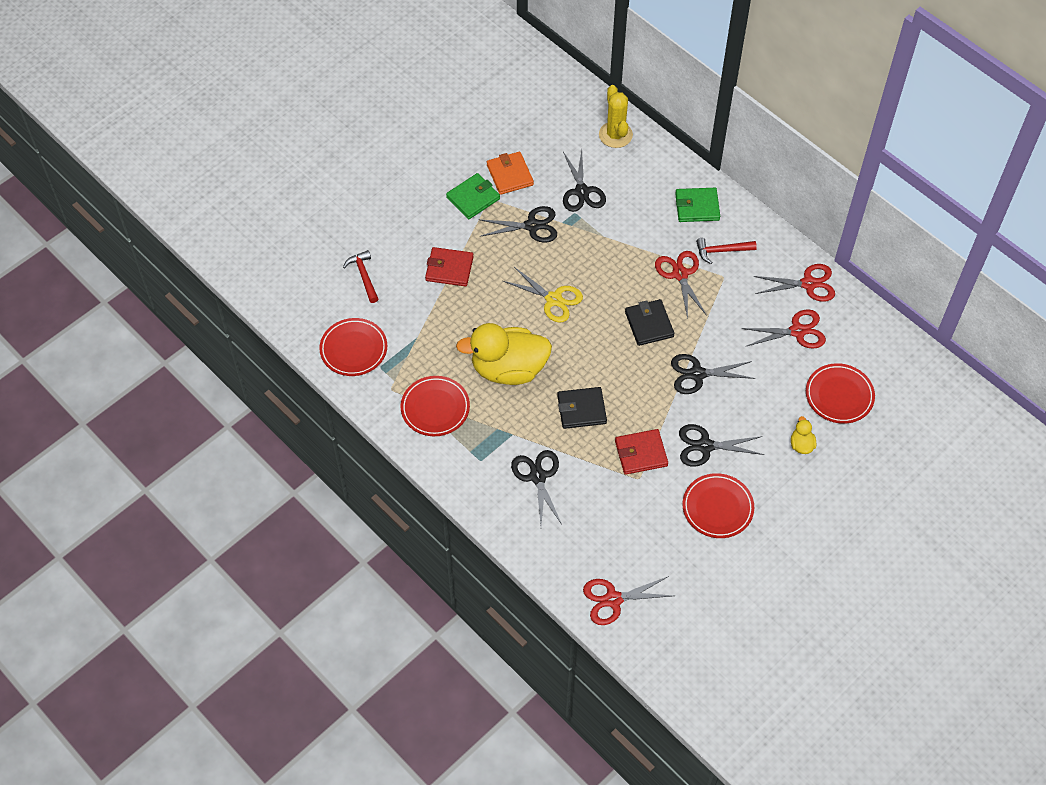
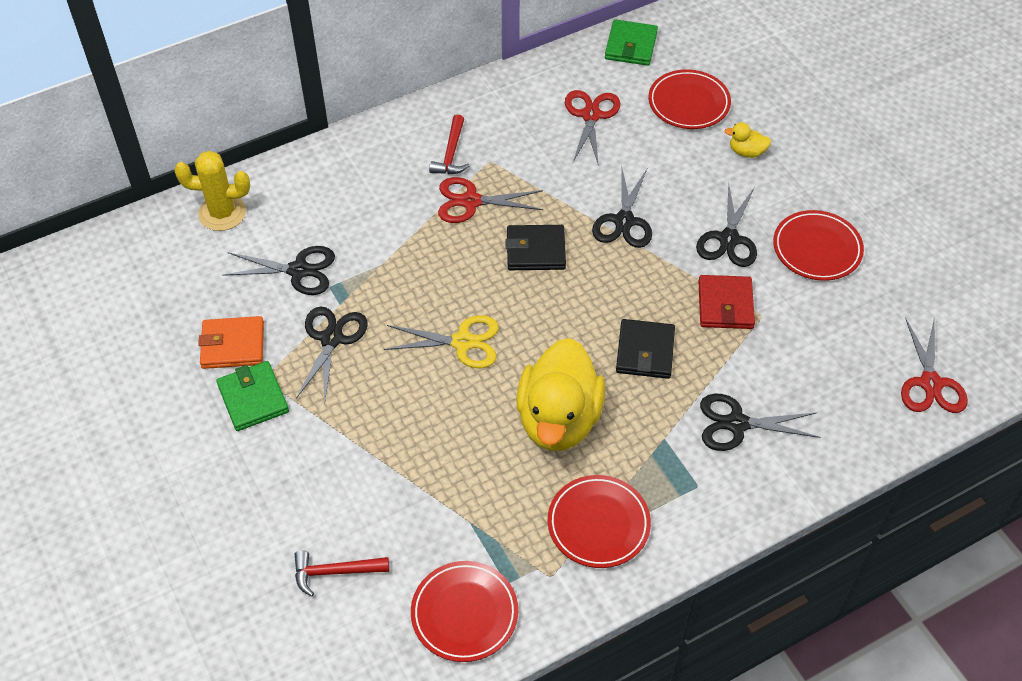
camera: 75 degrees left, 5 degrees down
red wallet [425,247,473,287] -> none
yellow scissors [503,267,583,323] -> yellow scissors turned 45 degrees clockwise [384,315,499,368]
green wallet [675,188,720,222] -> green wallet moved to [605,19,658,66]
red scissors [753,264,835,302] -> none

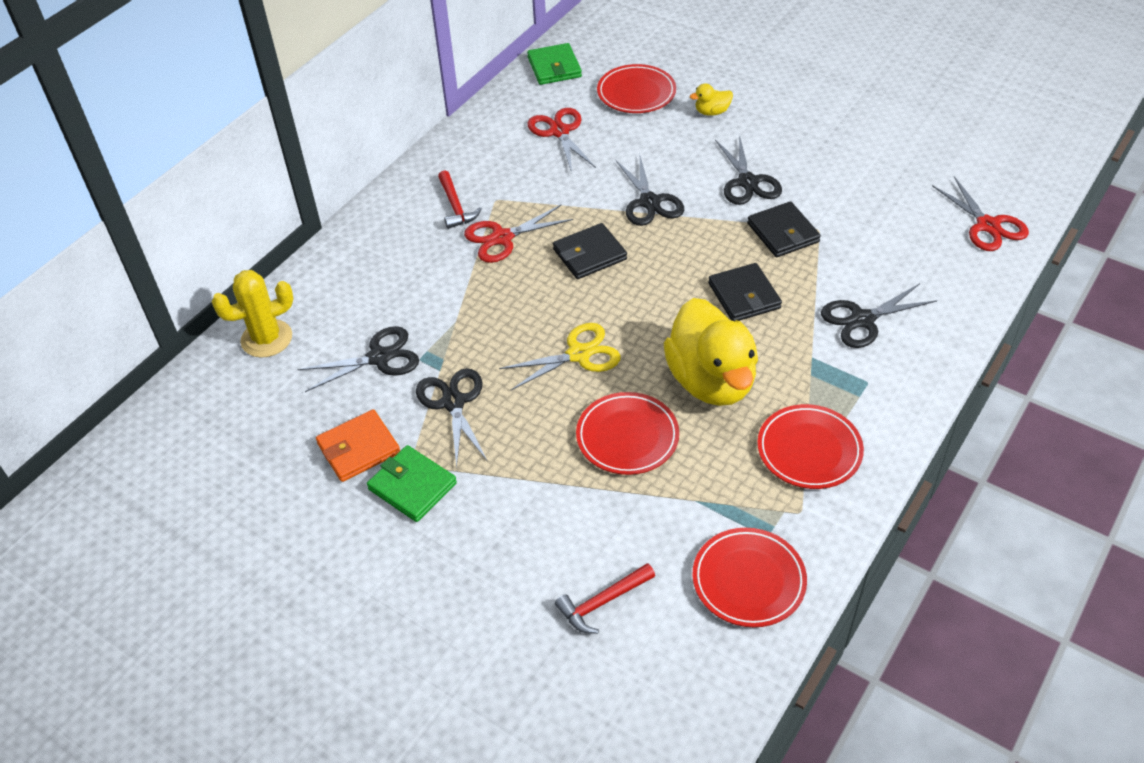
camera: 25 degrees left, 5 degrees down
red wallet [698,275,755,329] -> black wallet [747,201,821,257]
red plate [773,210,864,281] -> red plate moved to [576,392,679,475]

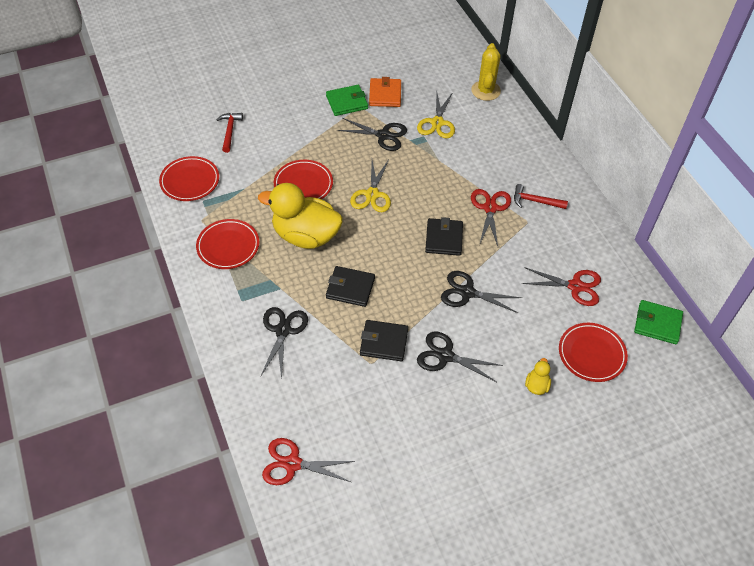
camera: 120 degrees right, 5 degrees up
black scissors [297,326,419,392] -> yellow scissors [417,92,455,139]

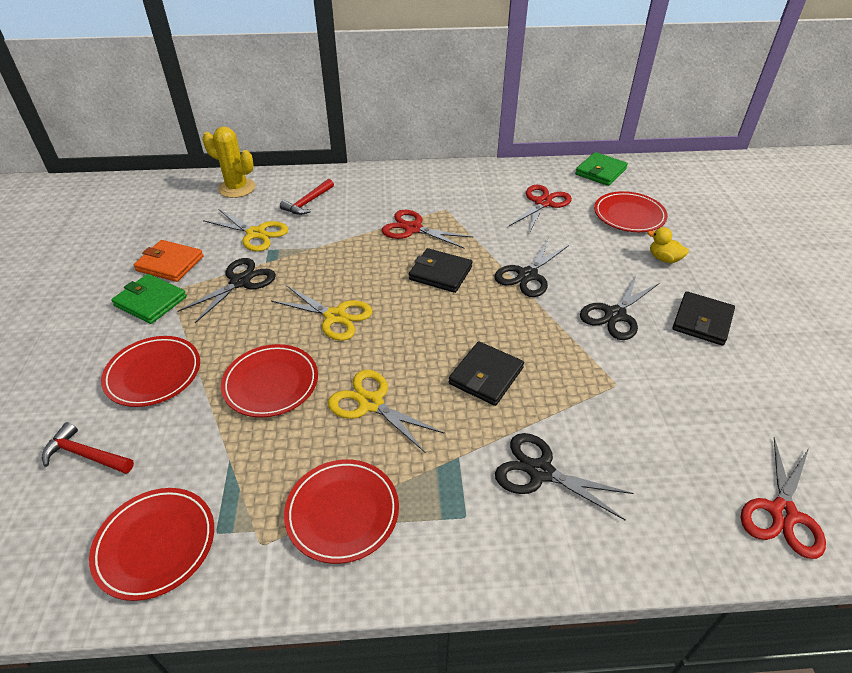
camera: 70 degrees left, 10 degrees down
yellow duck [258,183,343,249] -> yellow scissors [328,370,445,453]
green wallet [326,85,368,116] -> green wallet turned 60 degrees counterclockwise [111,274,187,324]
black wallet [360,320,408,362] -> black wallet moved to [672,291,735,346]
red hammer [514,184,568,209] -> red hammer moved to [280,179,334,215]
none -> red plate [101,336,200,407]

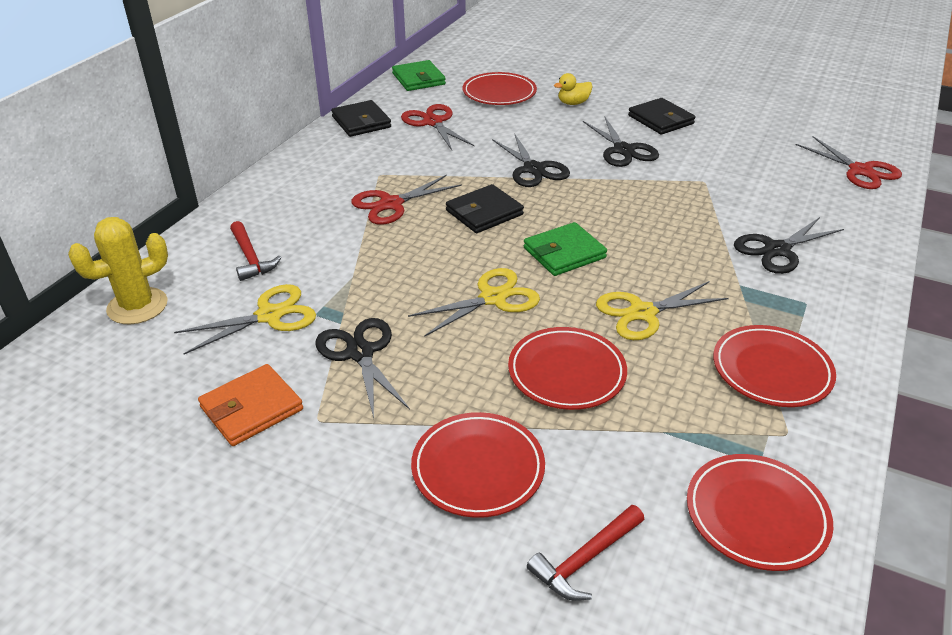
camera: 60 degrees left, 5 degrees down
green wallet [111,274,187,324] -> green wallet moved to [524,222,607,276]
black wallet [449,341,524,406] -> black wallet moved to [331,100,391,137]

